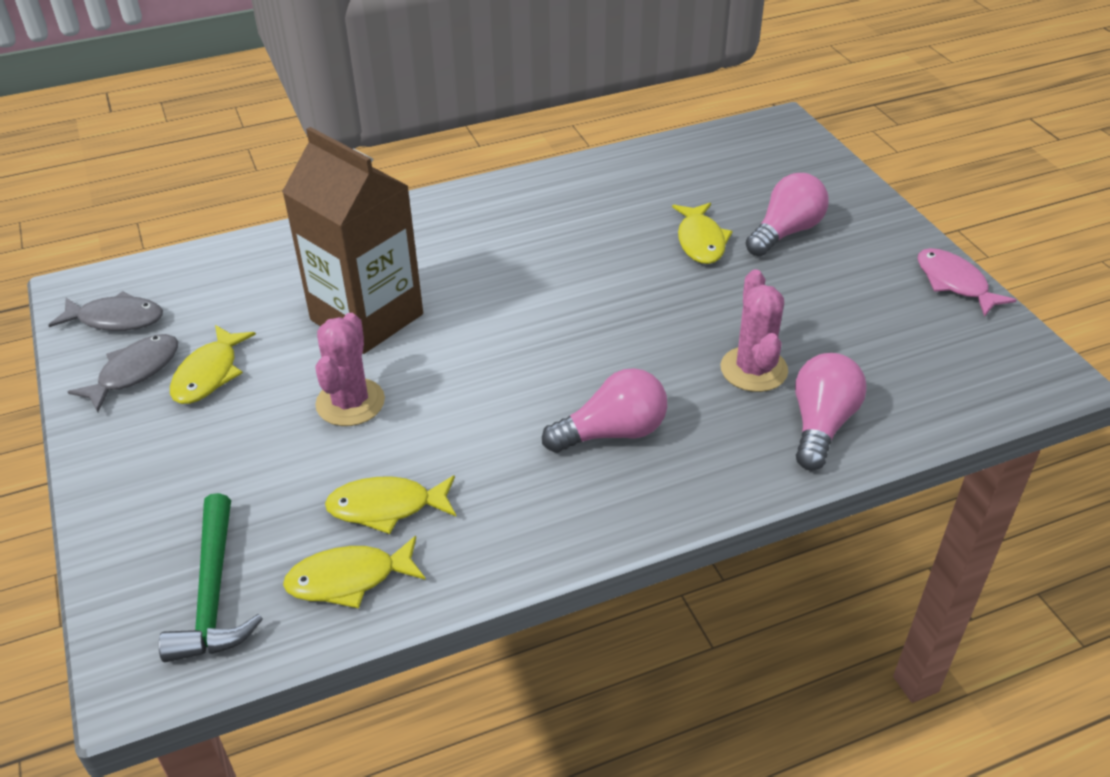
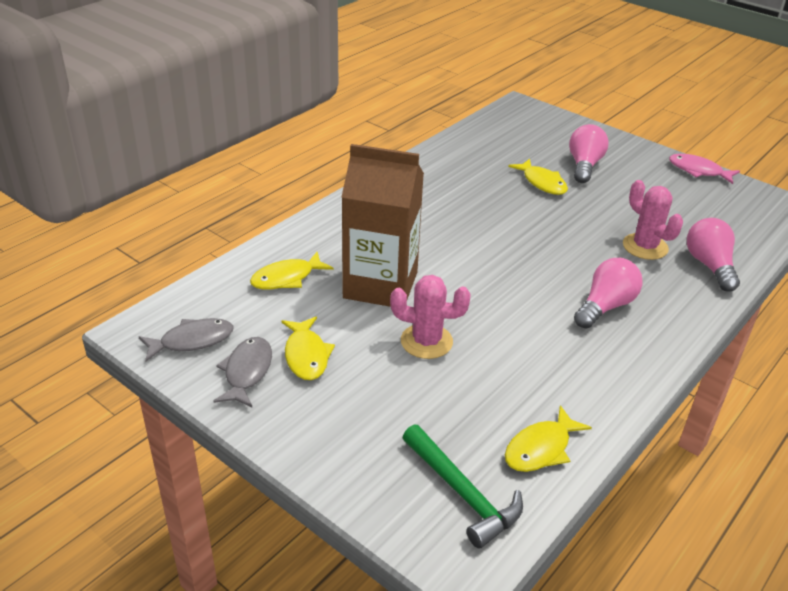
camera: 30 degrees left, 5 degrees down
pink cactus [315,313,385,426] -> pink cactus turned 60 degrees counterclockwise [390,275,471,359]
yellow fish [325,475,456,534] -> yellow fish moved to [250,252,333,290]

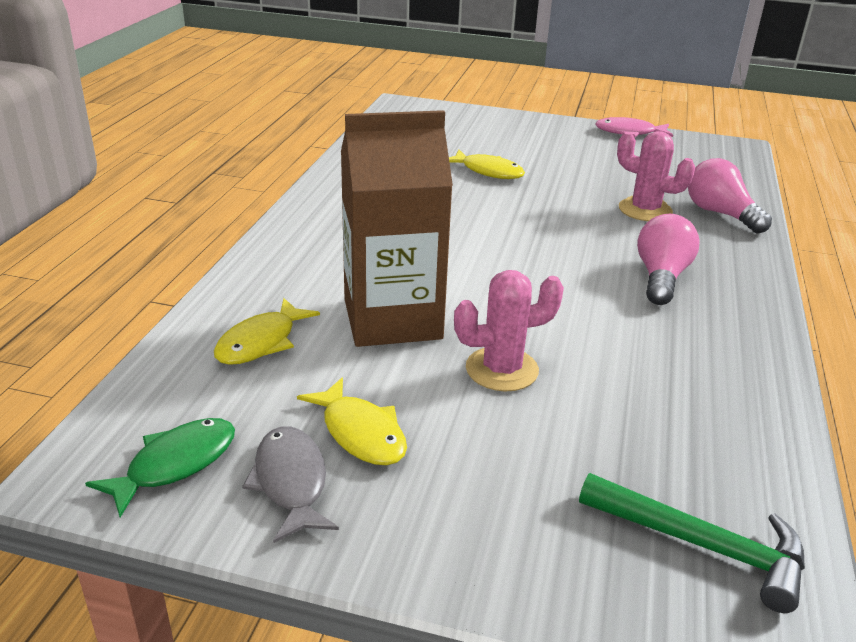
camera: 25 degrees left, 5 degrees down
grey fish [139,318,233,361] -> green fish [85,418,235,517]
yellow fish [505,405,592,472] -> none
pink light bulb [569,124,609,183] -> none

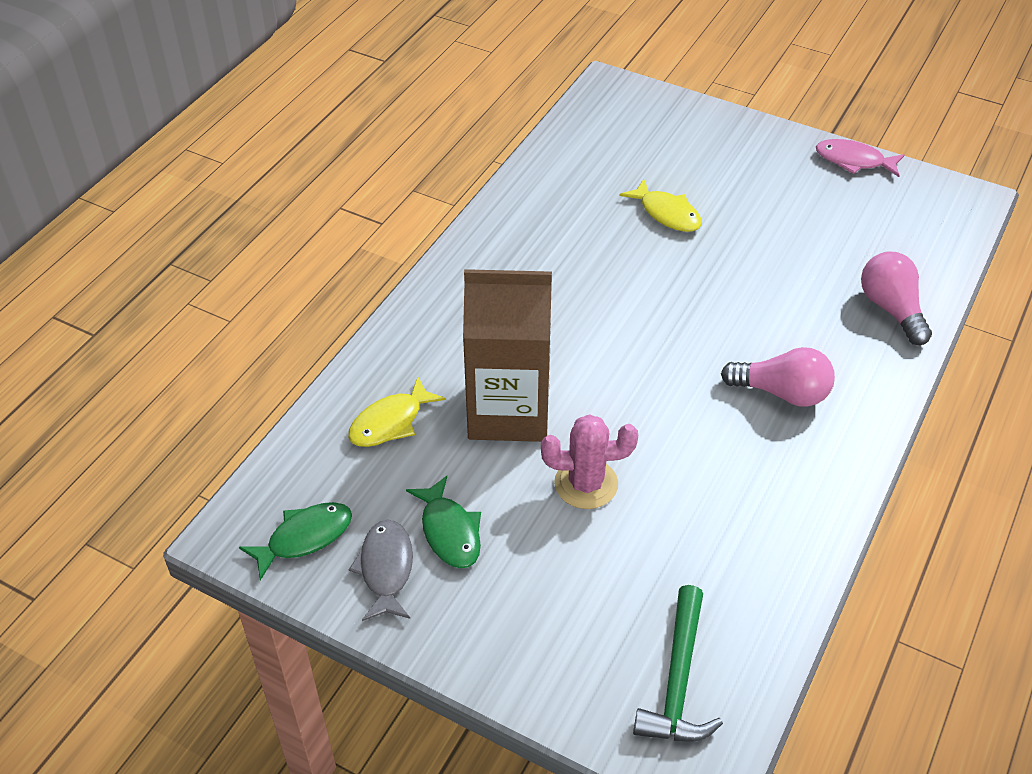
camera: 15 degrees right, 15 degrees up
yellow fish [297,377,407,465] -> green fish [406,476,481,568]
green hammer [579,473,805,613] -> green hammer turned 60 degrees clockwise [633,585,723,741]
pink cactus [617,131,695,221] -> none
pink light bulb [637,214,700,305] -> pink light bulb turned 75 degrees clockwise [721,347,835,407]

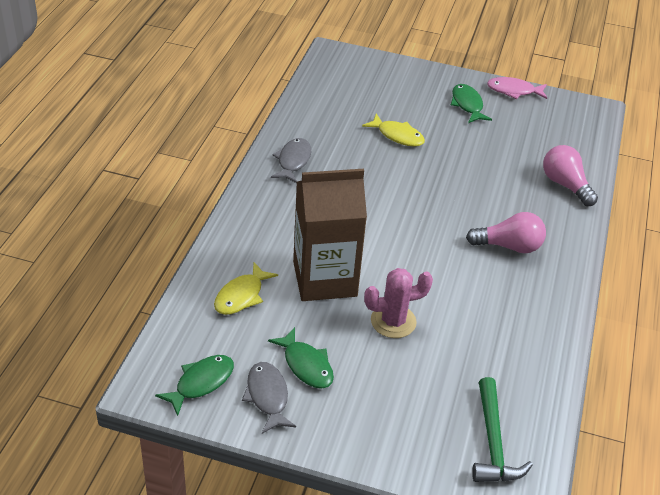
camera: 15 degrees left, 5 degrees down
none -> grey fish [271,138,311,183]
none -> green fish [451,84,492,123]

